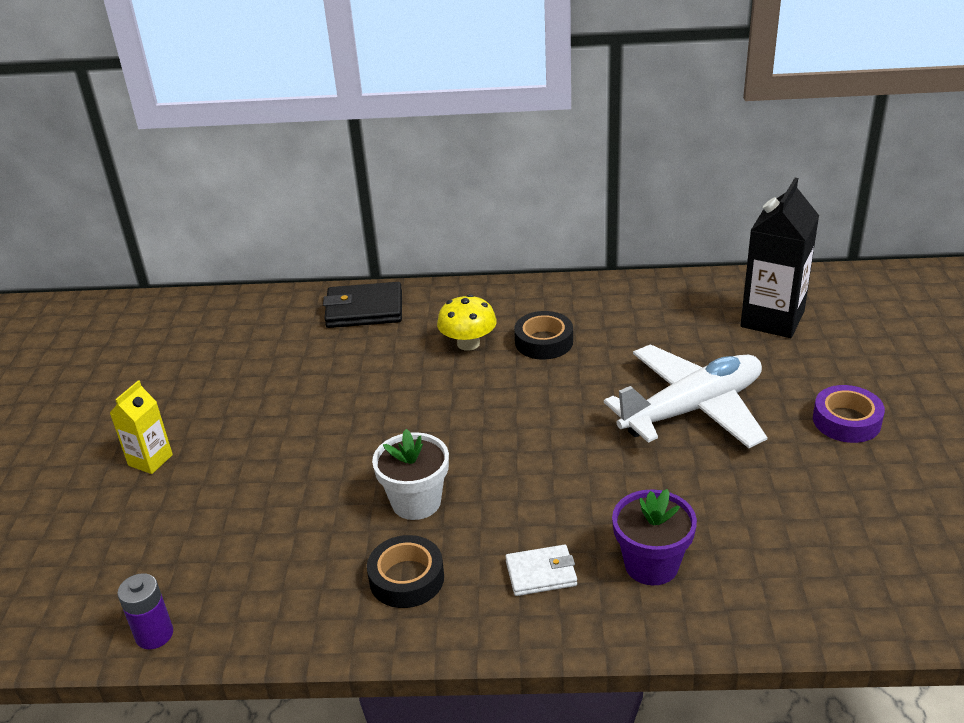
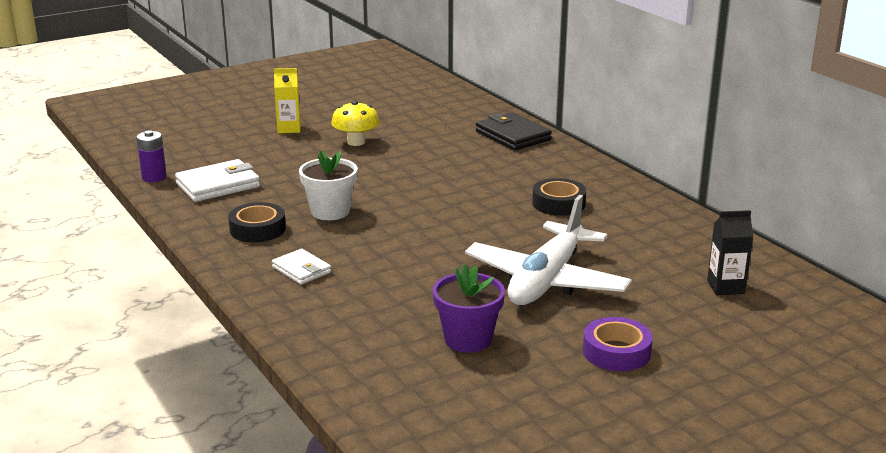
camera: 55 degrees right, 10 degrees down
yellow mushroom [437,294,497,351] -> yellow mushroom moved to [331,101,380,146]
white plane [604,344,768,448] -> white plane turned 90 degrees clockwise [465,195,632,305]
purple flower pot [612,489,697,585] -> purple flower pot moved to [433,264,505,353]
black carton [740,178,819,338] -> black carton [707,210,753,295], size x0.55
none -> white wallet [175,159,260,202]

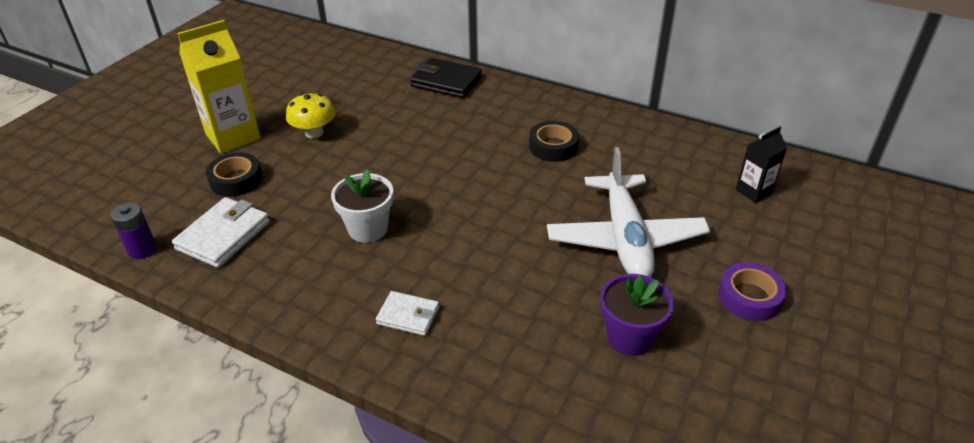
camera: 30 degrees left, 15 degrees up
black tape [228,202,286,242] -> black tape moved to [206,152,262,197]
yellow carton [274,68,301,133] -> yellow carton [178,20,261,154], size x1.81

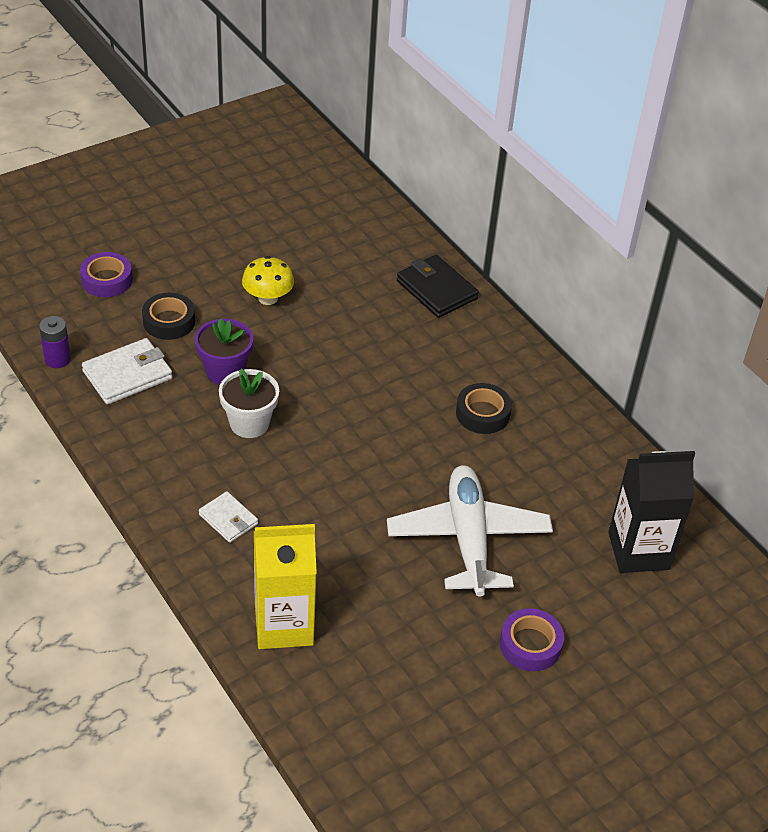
camera: 25 degrees right, 5 degrees up
yellow carton [178,20,261,154] -> yellow carton moved to [254,524,317,649]
white plane [547,147,710,277] -> white plane turned 150 degrees clockwise [387,465,553,597]
purple flower pot [600,274,674,356] -> purple flower pot moved to [195,318,254,385]
black carton [736,127,787,203] -> black carton [608,451,695,573], size x1.81
none -> purple tape [80,252,133,297]

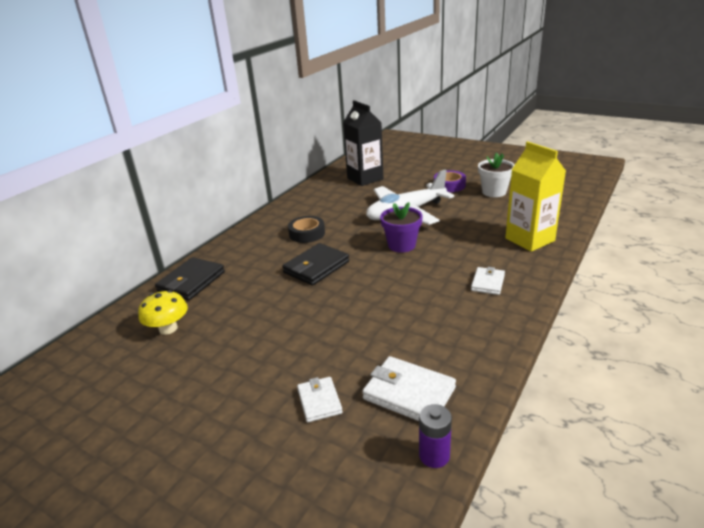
camera: 110 degrees left, 15 degrees down
purple tape [80,252,133,297] -> none
black tape [142,293,195,340] -> white wallet [297,377,343,422]
purple flower pot [195,318,254,385] -> purple flower pot moved to [380,202,423,253]
white flower pot [219,369,279,438] -> white flower pot moved to [478,153,514,197]
yellow mushroom [242,256,294,305] -> yellow mushroom moved to [138,290,188,335]
none -> black wallet [282,243,349,286]

